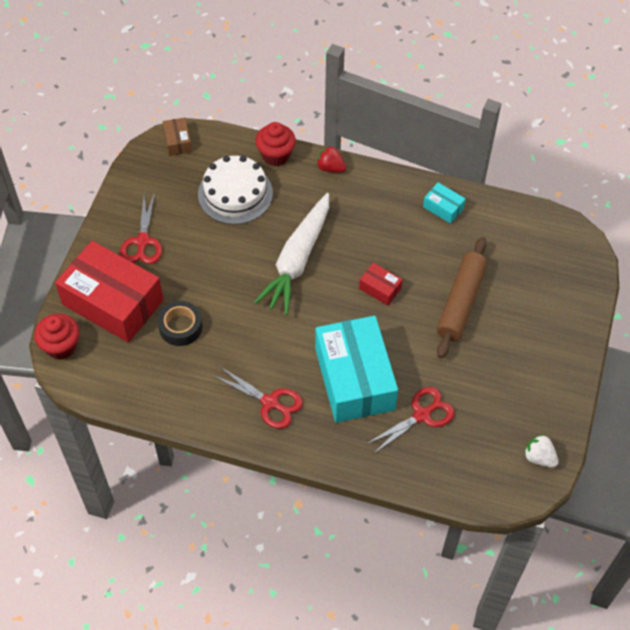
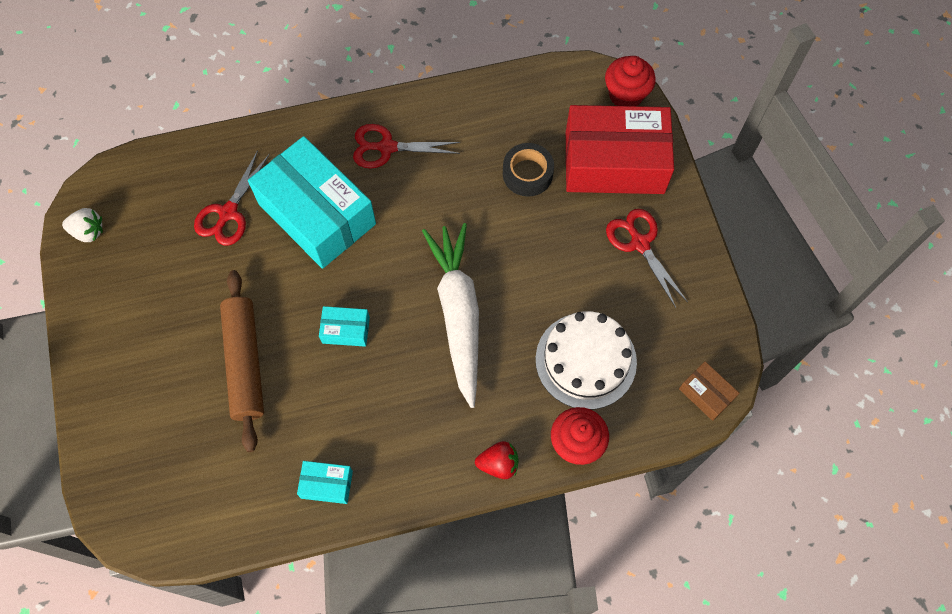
camera: 150 degrees right, 10 degrees up
red box [359,263,403,306] -> turquoise box [319,306,370,347]

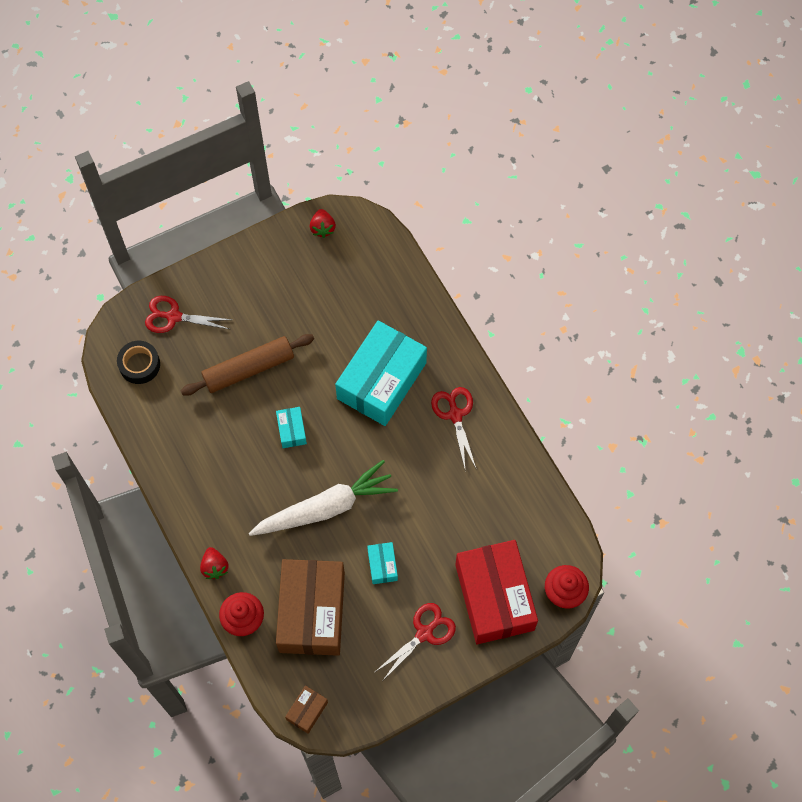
camera: 75 degrees right, 0 degrees up
white strawberry [62,208,103,242] -> red strawberry [310,209,336,238]
red scissors [194,150,270,246] -> red scissors moved to [145,296,232,333]
turquoise box [297,461,353,504] -> turquoise box moved to [367,542,398,584]
black tape [503,143,554,197] -> black tape moved to [117,341,160,384]
white cake [536,311,637,410] -> brown box [276,559,345,656]

